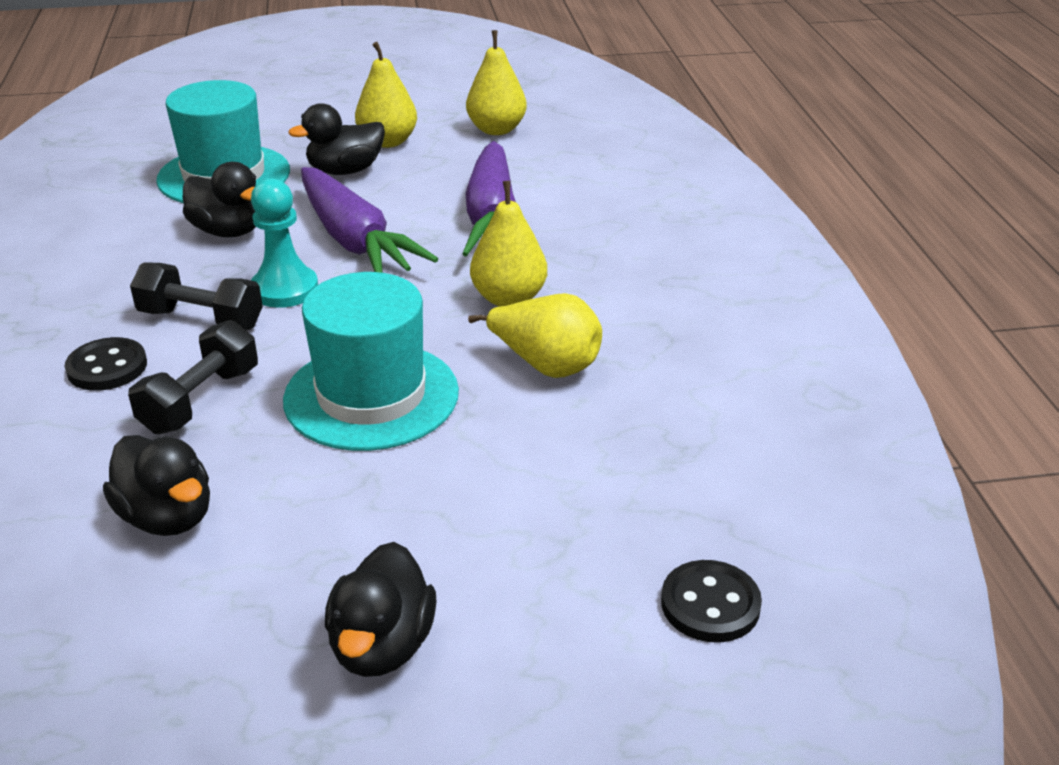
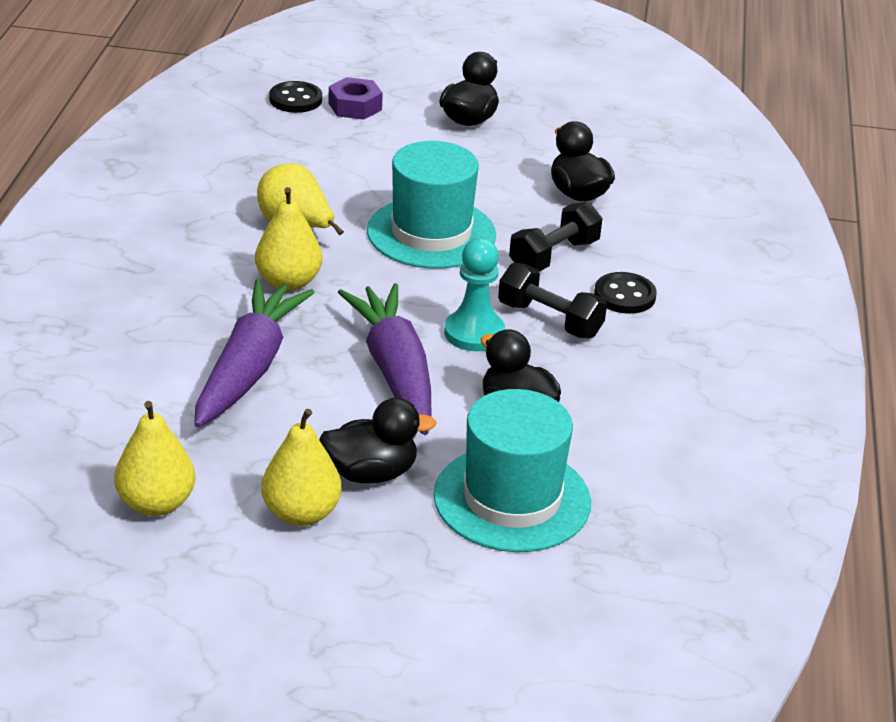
camera: 165 degrees left, 0 degrees up
none -> purple nut [328,77,383,120]

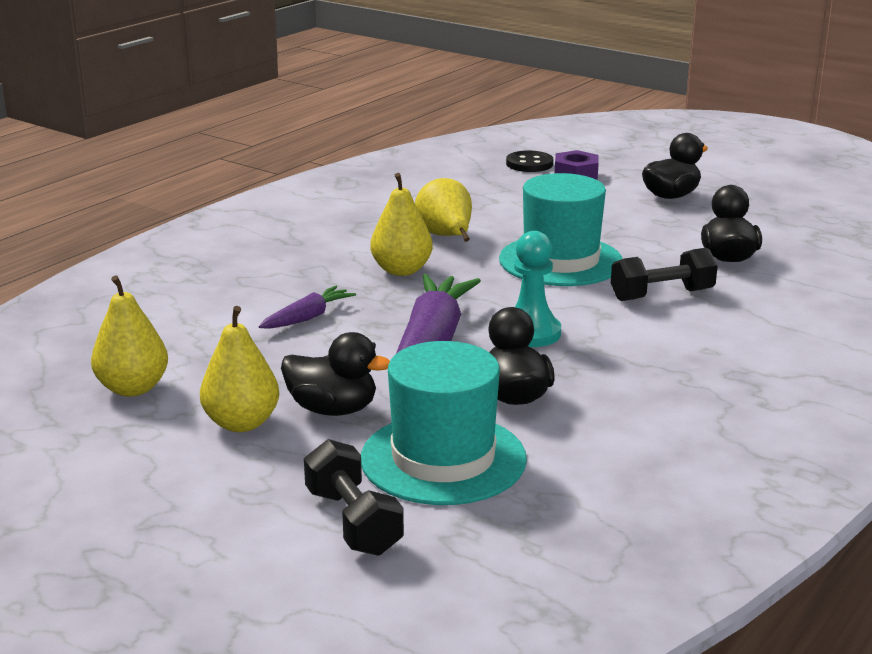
camera: 30 degrees right, 10 degrees down
purple carrot [194,279,315,427] -> purple carrot [259,286,356,329], size x0.50
black dumbbell [498,263,607,339] -> black dumbbell moved to [304,439,404,556]
black button [594,272,657,314] -> none

